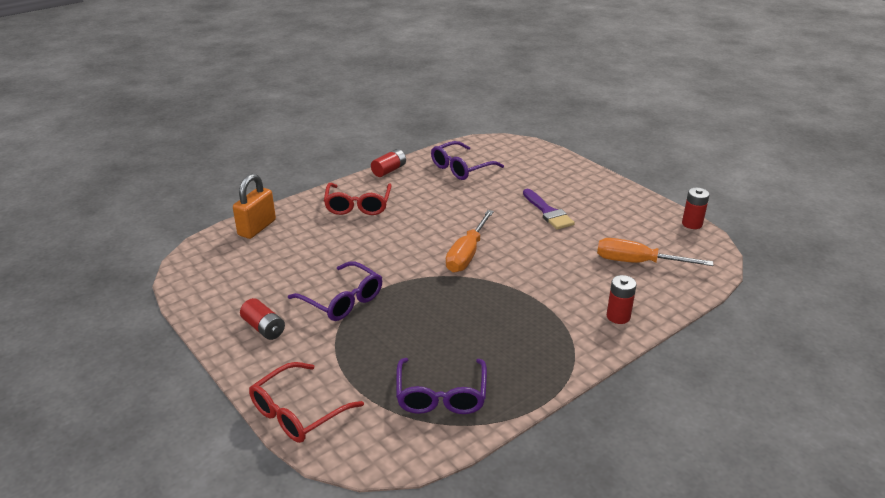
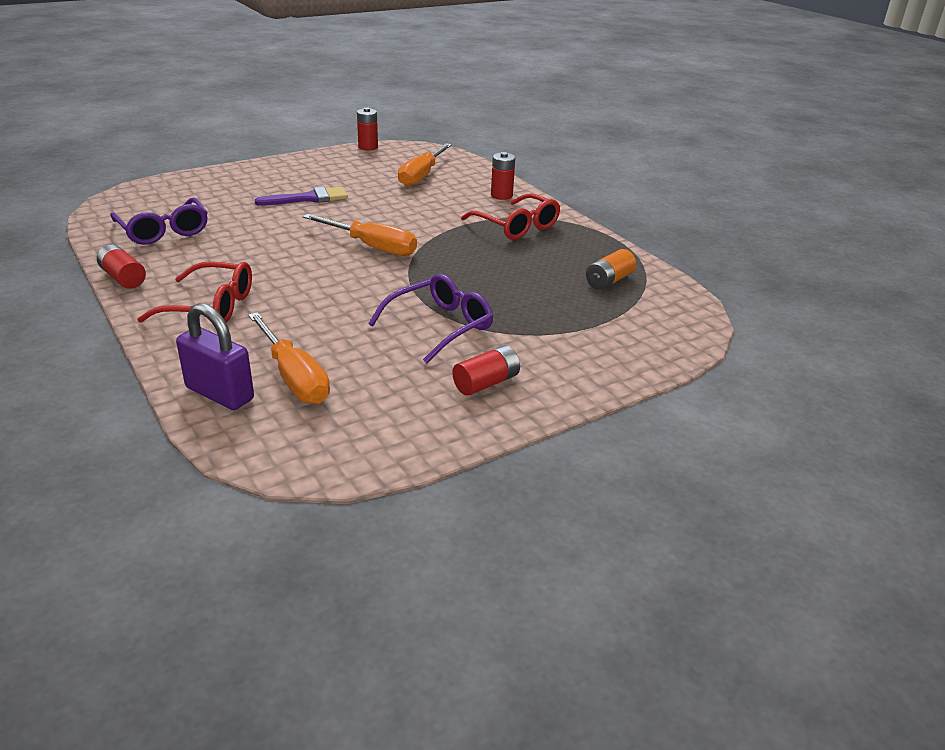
camera: 85 degrees left, 0 degrees up
orange padlock [233,174,276,239] -> purple padlock [176,303,254,410]
red glasses [249,362,364,443] -> red glasses moved to [461,193,560,240]
purple glasses [396,358,487,414] -> orange battery [586,249,636,290]
none -> orange screwdriver [248,312,330,404]

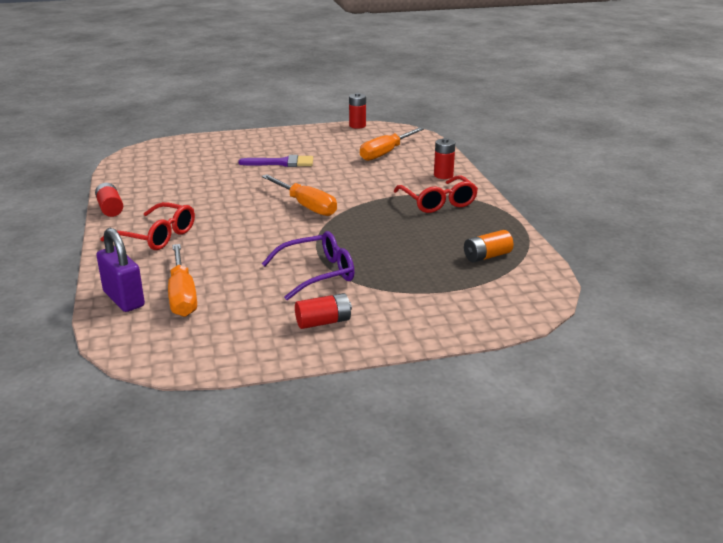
camera: 20 degrees right, 5 degrees down
purple glasses [110,197,208,245] -> none

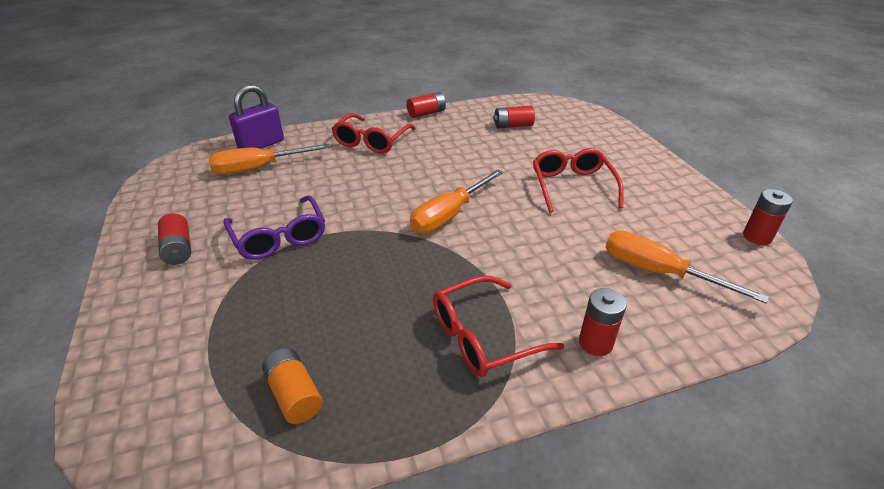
camera: 85 degrees right, 10 degrees up
purple brush [238,155,313,167] -> red glasses [533,148,624,213]
none -> red battery [493,106,535,128]

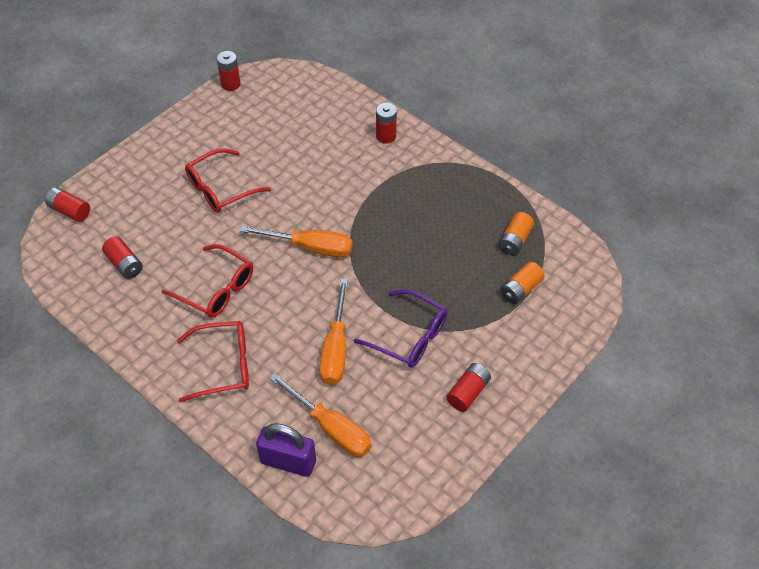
camera: 120 degrees left, 15 degrees up
purple glasses [223,195,325,260] -> purple glasses turned 90 degrees clockwise [354,289,447,368]
red battery [407,92,446,118] -> red battery moved to [45,187,90,222]
red glasses [433,276,564,377] -> red glasses moved to [161,244,253,318]
orange screwdriver [605,231,769,304] -> orange screwdriver moved to [319,278,348,385]
none -> orange battery [501,262,545,304]

